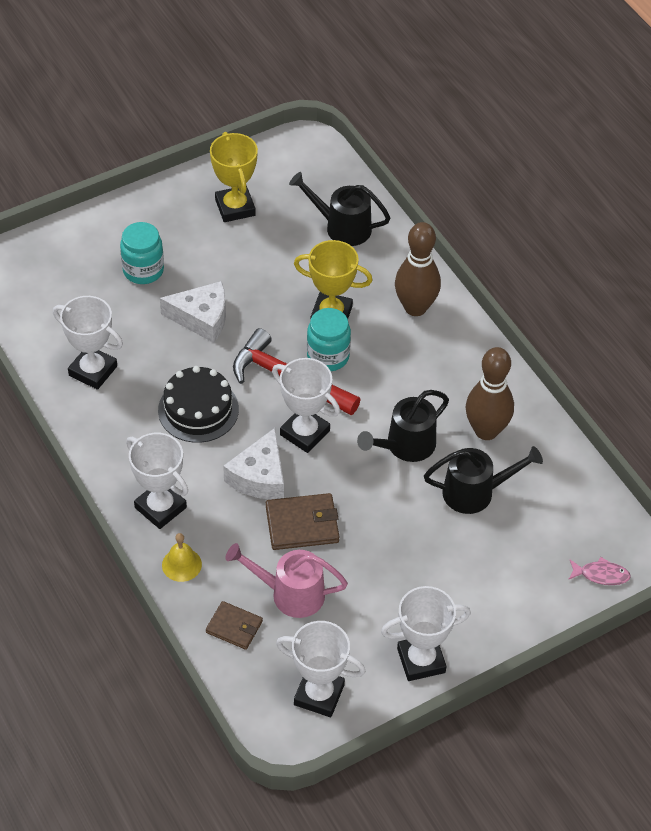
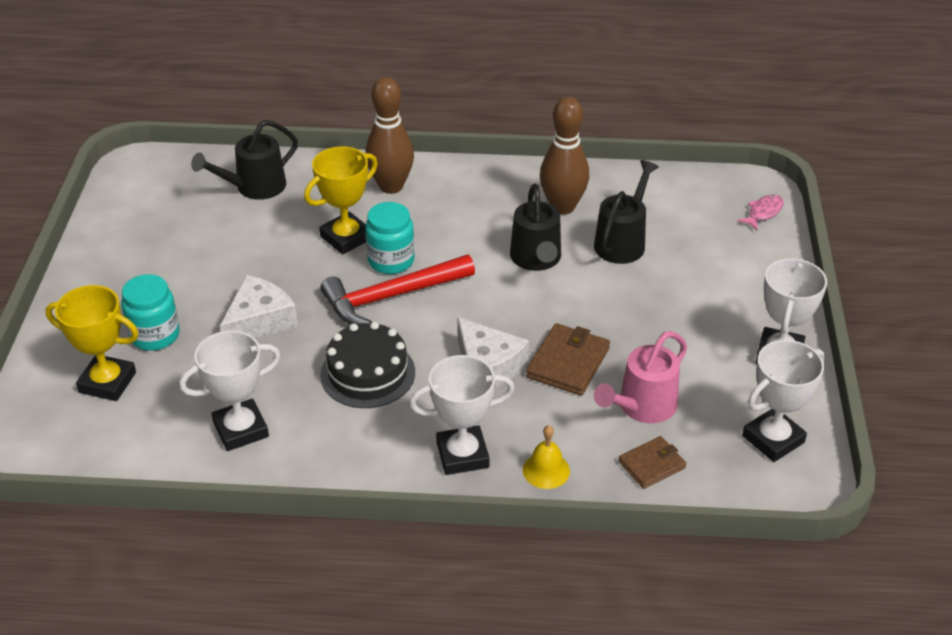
camera: 55 degrees left, 10 degrees down
yellow trophy [210,132,258,222] -> yellow trophy moved to [45,285,139,401]
white trophy [272,358,340,453] -> none

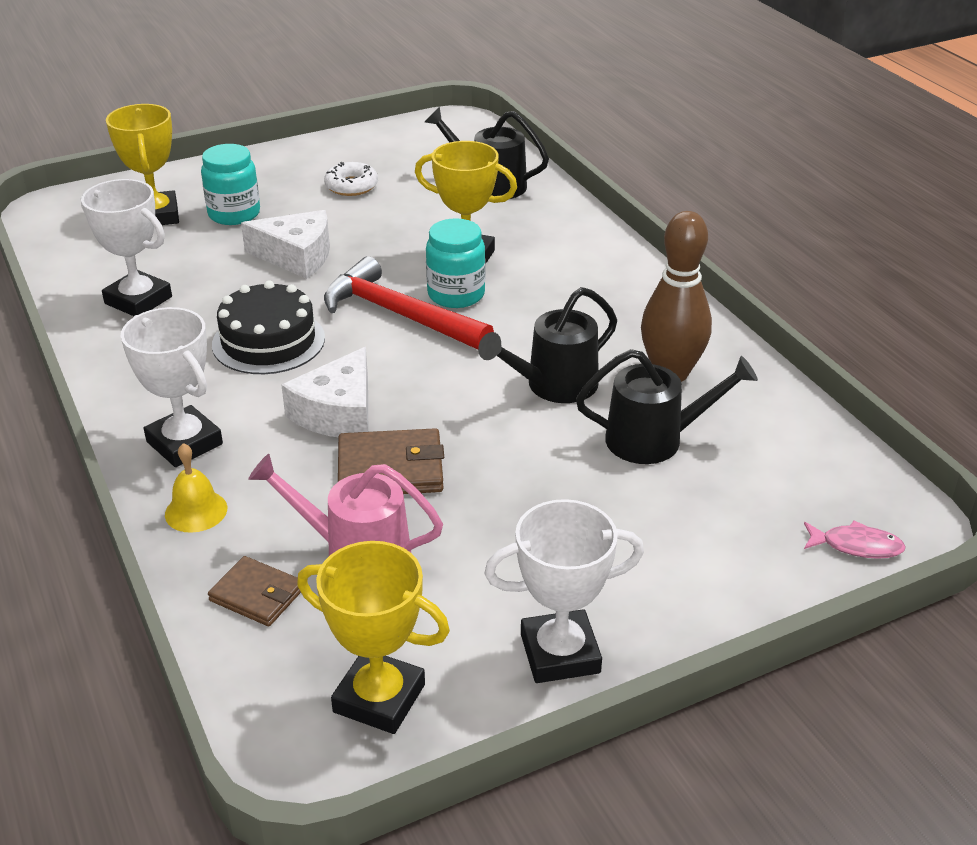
camera: 60 degrees right, 5 degrees down
brown bowling pin [365,77,414,194] -> none
white trophy [742,340,825,462] -> yellow trophy [297,541,450,734]
none -> white donut [324,162,378,196]

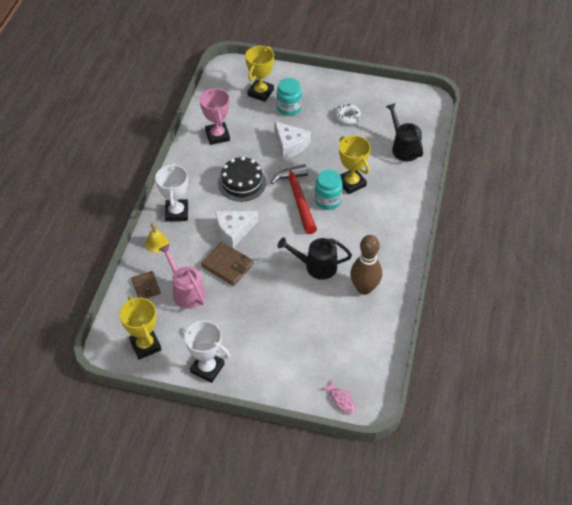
camera: 40 degrees right, 15 degrees up
white trophy [81,179,172,316] -> pink trophy [199,88,230,145]
black watering can [576,349,758,464] -> none

